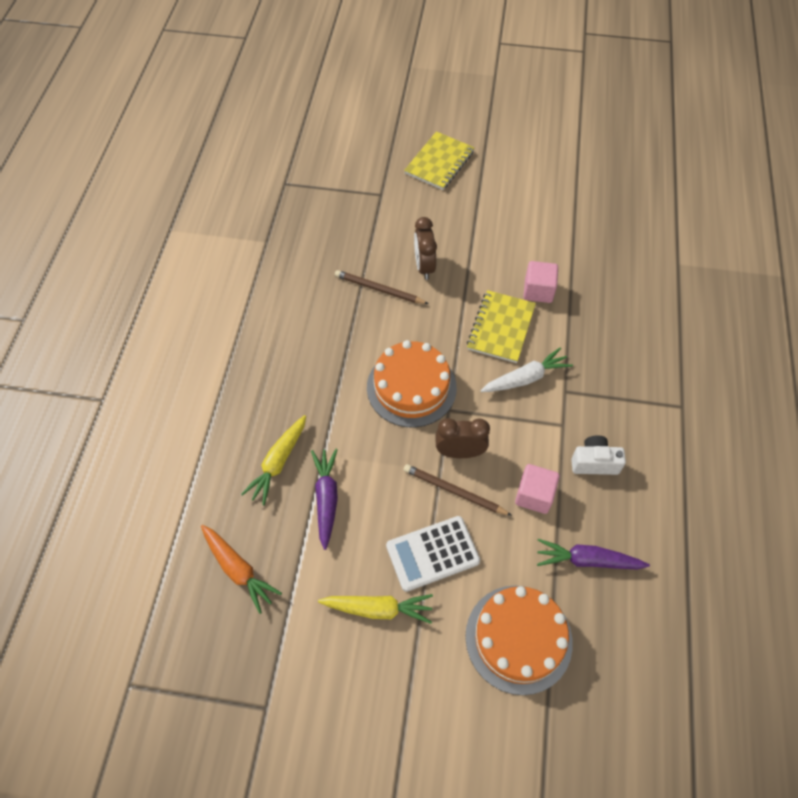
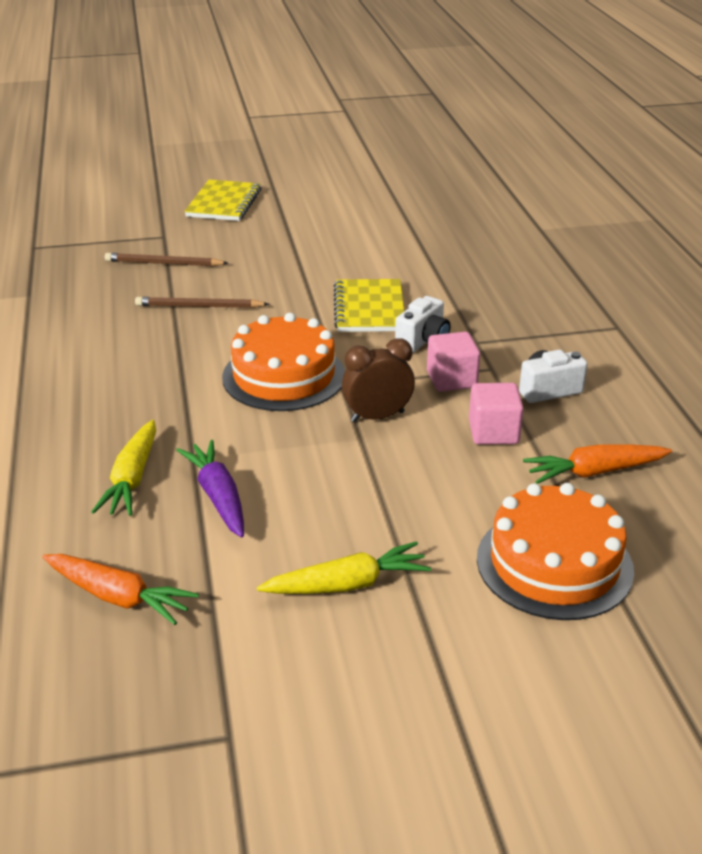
camera: 20 degrees left, 25 degrees down
white calculator [386,516,480,592] -> none
brown pencil [404,464,512,516] -> brown pencil moved to [105,253,228,266]
brown clock [414,217,437,280] -> none
white carrot [480,347,573,392] -> white camera [395,296,450,353]
pink cube [523,261,558,303] -> pink cube moved to [427,332,480,392]
purple carrot [537,539,650,570] -> orange carrot [523,445,672,484]

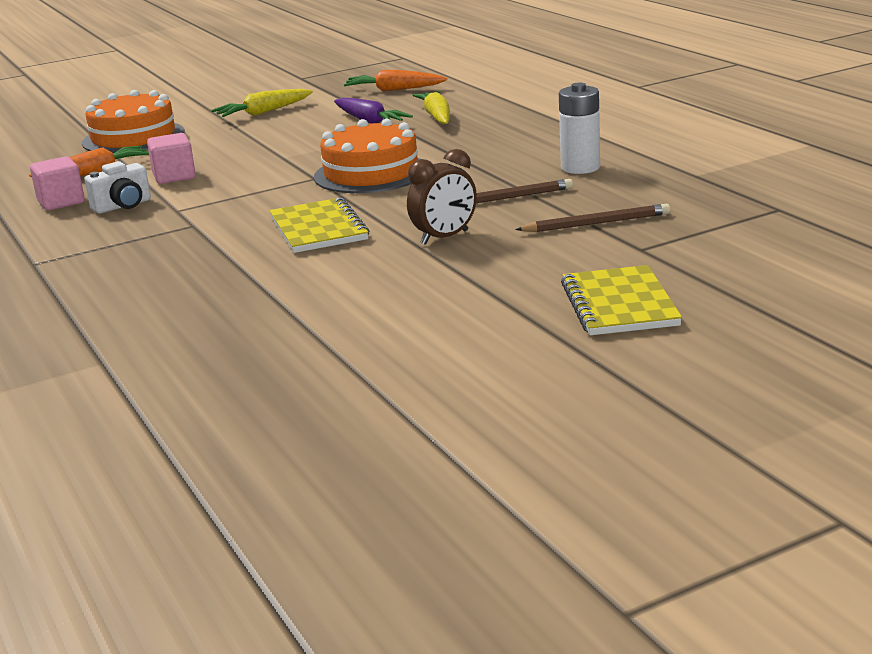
camera: 165 degrees right, 10 degrees down
brown clock [342,338,415,423] -> brown clock moved to [407,149,477,245]
white camera [395,296,450,353] -> none
pink cube [427,332,480,392] -> pink cube moved to [30,156,85,210]
none -> white battery [559,83,600,174]

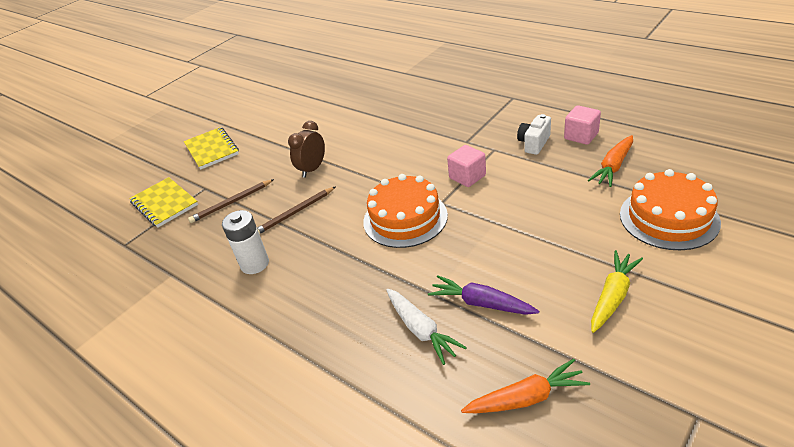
camera: 160 degrees right, 15 degrees up
pink cube [147,133,196,184] -> pink cube moved to [447,145,486,187]
yellow notebook [269,197,369,253] -> yellow notebook moved to [129,177,198,227]
yellow carrot [412,91,450,125] -> white carrot [386,289,467,365]

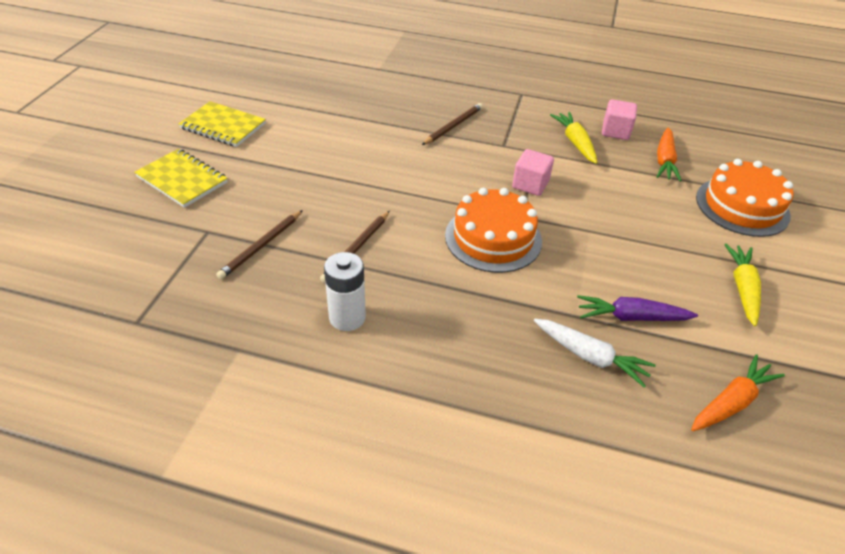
camera: 30 degrees left, 5 degrees up
yellow notebook [129,177,198,227] -> yellow notebook moved to [179,101,266,147]
brown clock [288,121,325,178] -> none
white camera [517,114,551,155] -> yellow carrot [550,112,597,164]
none -> brown pencil [422,103,483,145]

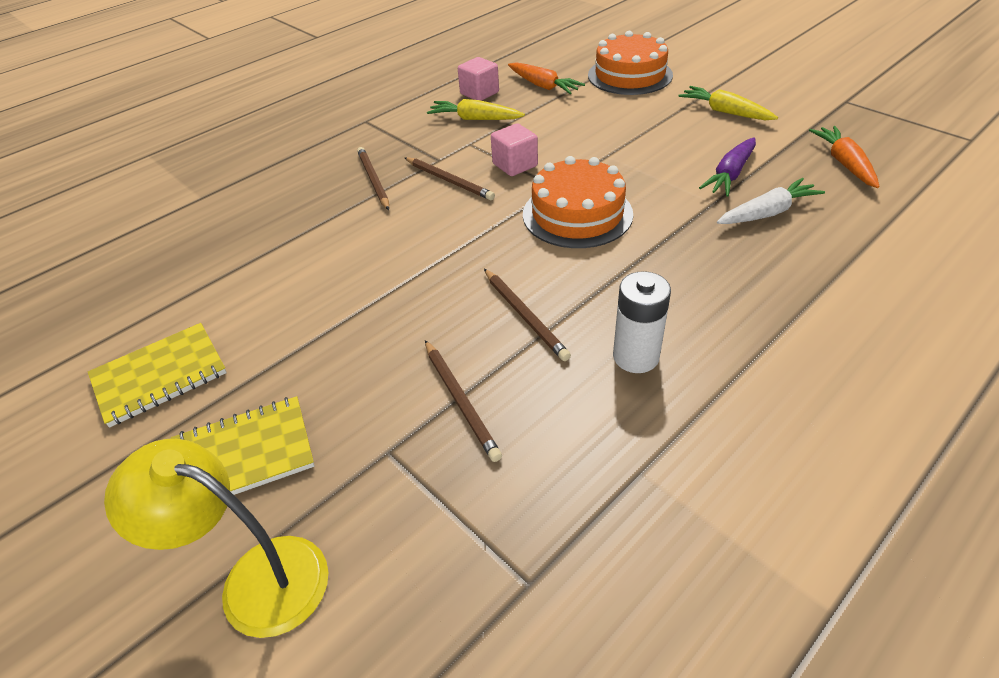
camera: 55 degrees left, 0 degrees up
none -> yellow lamp [104,439,328,638]
none -> brown pencil [404,157,495,200]

